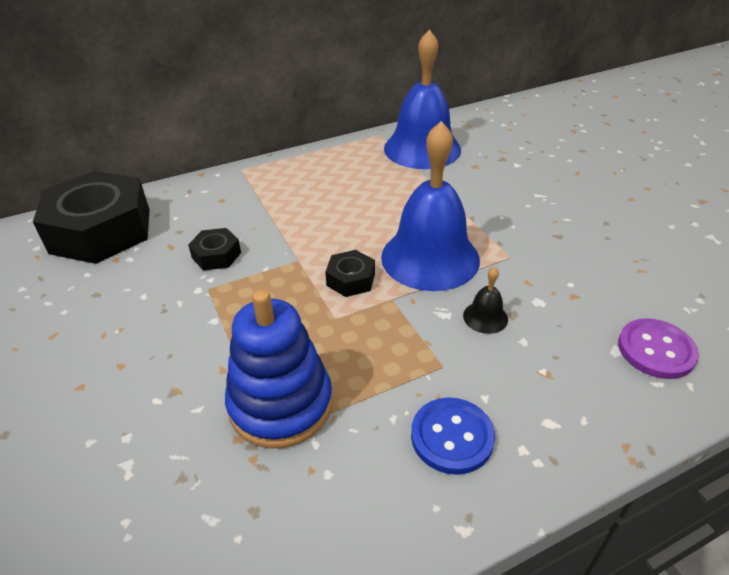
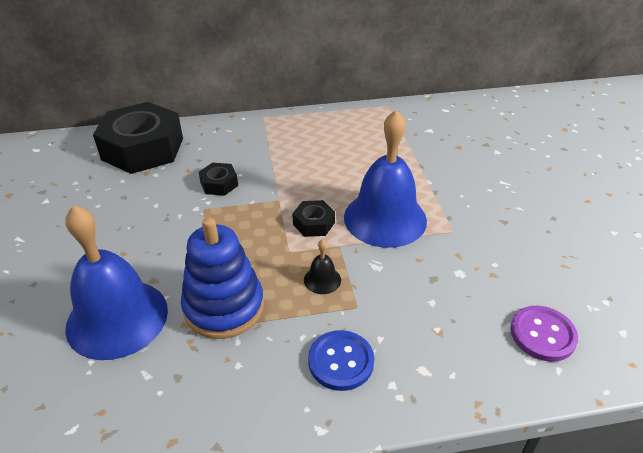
camera: 15 degrees right, 0 degrees up
blue bell [384,29,461,169] -> blue bell moved to [65,205,168,360]
black bell [463,267,508,334] -> black bell moved to [304,239,341,294]

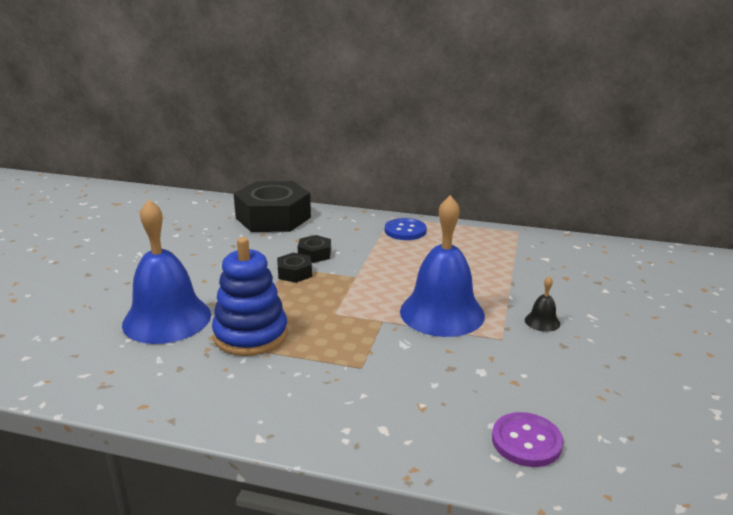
camera: 25 degrees right, 15 degrees down
black nut [292,200,335,237] -> black nut moved to [277,253,312,283]
black bell [304,239,341,294] -> black bell moved to [525,276,560,332]
blue button [308,330,374,391] -> blue button moved to [385,218,427,240]

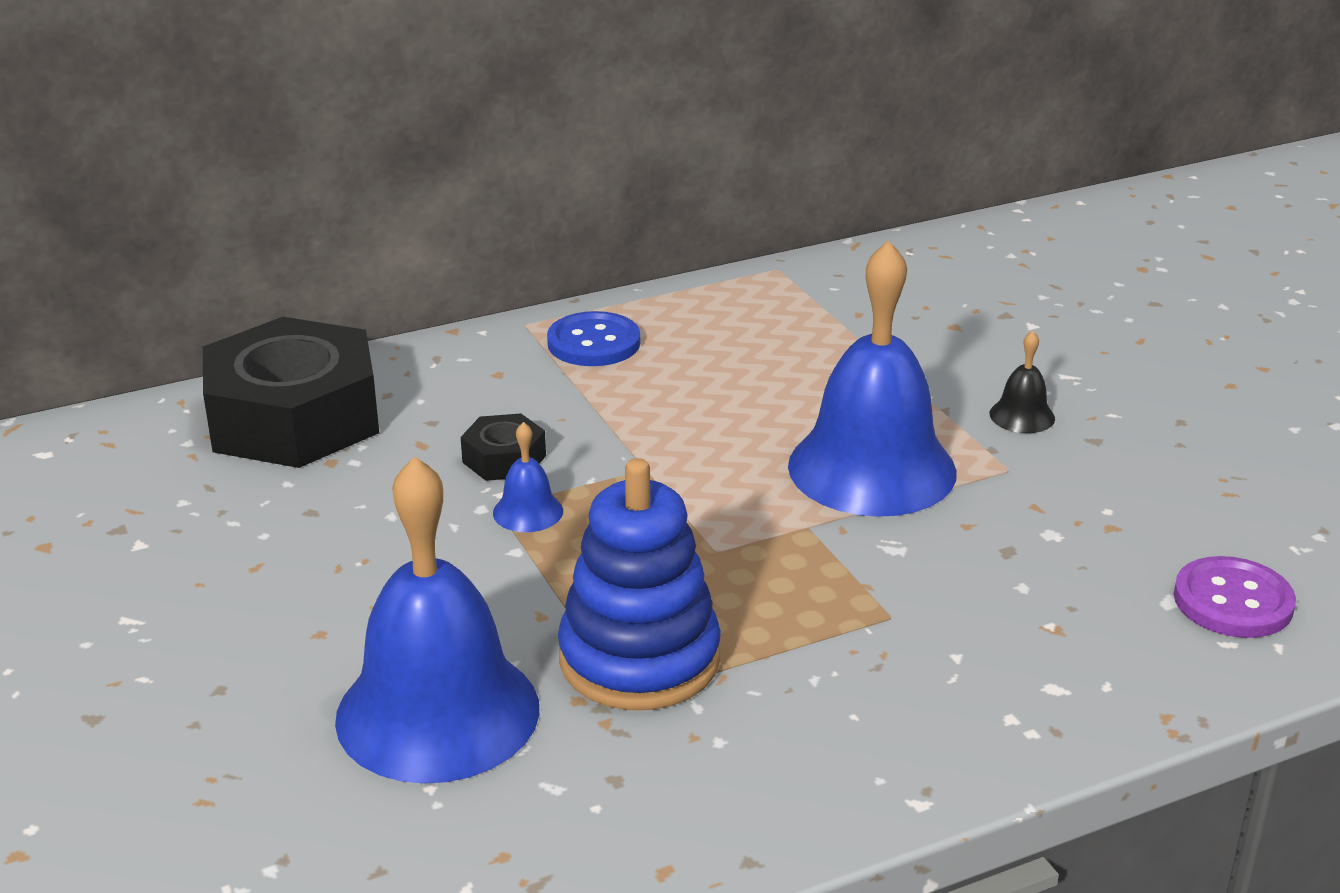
camera: 40 degrees left, 5 degrees up
black nut [277,253,312,283] -> blue bell [493,422,563,532]

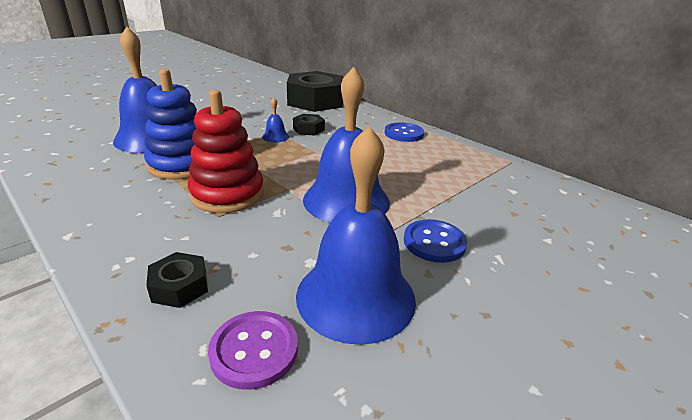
camera: 70 degrees right, 0 degrees up
black bell [989,331,1055,433] -> blue button [404,219,468,263]
none -> black nut [146,252,208,308]
none -> red stacking toy [188,90,264,213]
none -> blue bell [296,126,416,345]

